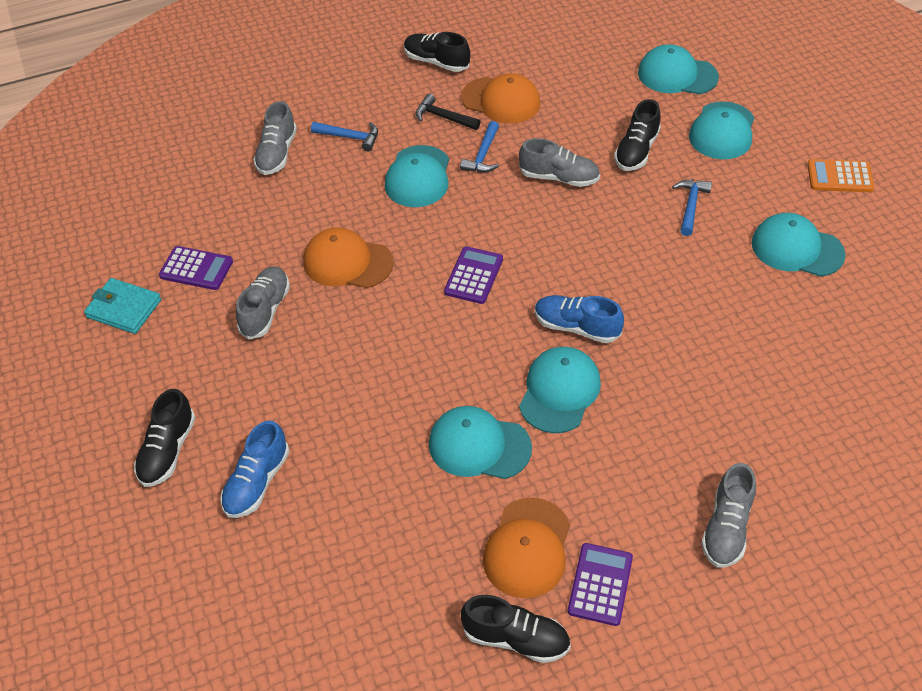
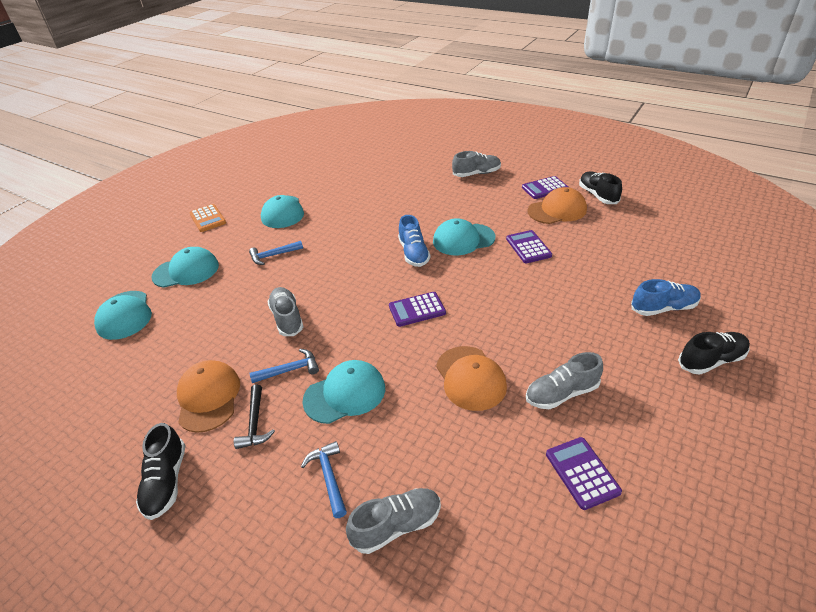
camera: 125 degrees left, 10 degrees down
turquoise wallet [84,278,161,334] -> none
turquoise cap [429,406,532,479] -> purple calculator [506,230,552,263]
black shoe [614,99,661,171] -> none

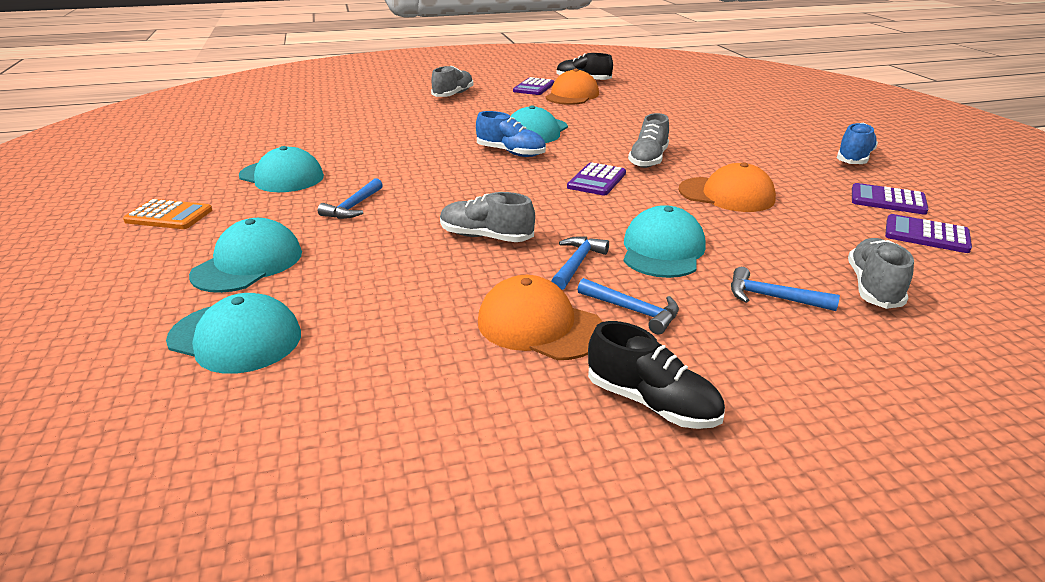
camera: 50 degrees left, 10 degrees down
black hammer [234,385,275,449] -> blue hammer [578,278,679,334]
purple calculator [506,230,552,263] -> purple calculator moved to [885,214,972,253]
grey shoe [526,352,603,409] -> grey shoe moved to [628,113,669,168]
blue shoe [631,279,701,316] -> blue shoe moved to [837,123,878,164]
black shoe [678,332,750,375] -> none

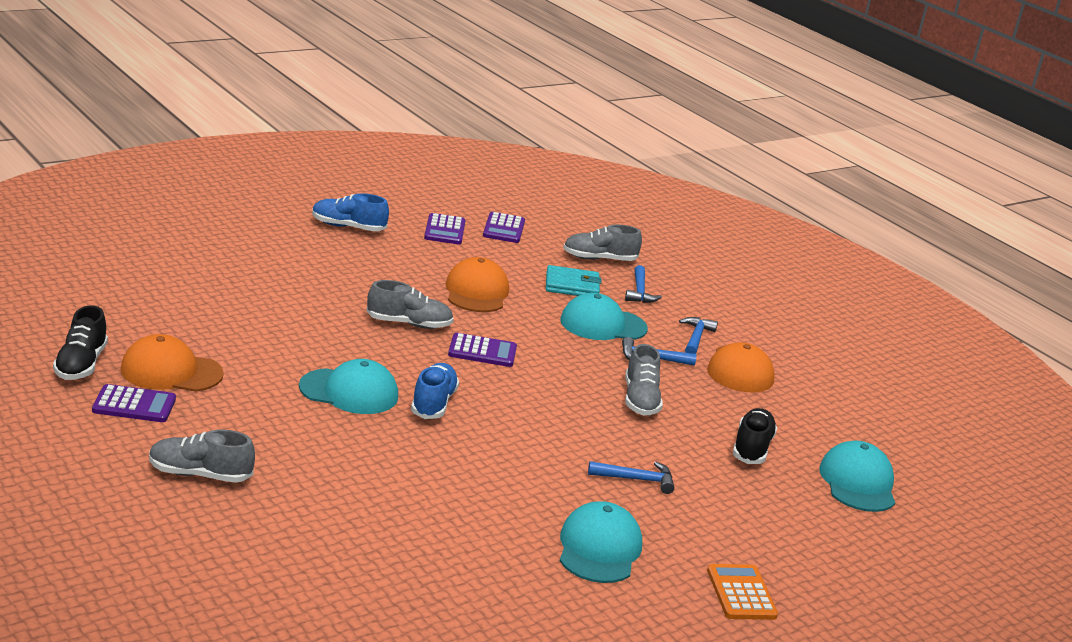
camera: 115 degrees left, 5 degrees down
turquoise cap [189,218,302,293] -> none
black shoe [588,321,725,429] -> black shoe moved to [733,408,777,464]
none -> turquoise wallet [546,265,602,296]

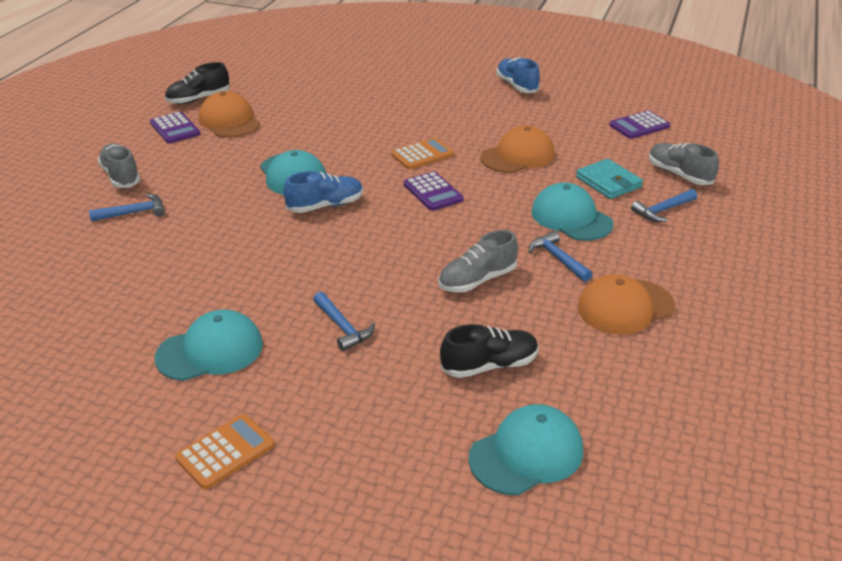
camera: 60 degrees right, 10 degrees up
grey shoe [366,280,454,329] -> orange calculator [391,138,454,170]
purple calculator [424,213,465,244] -> none
blue hammer [679,317,718,354] -> blue hammer moved to [89,194,165,222]

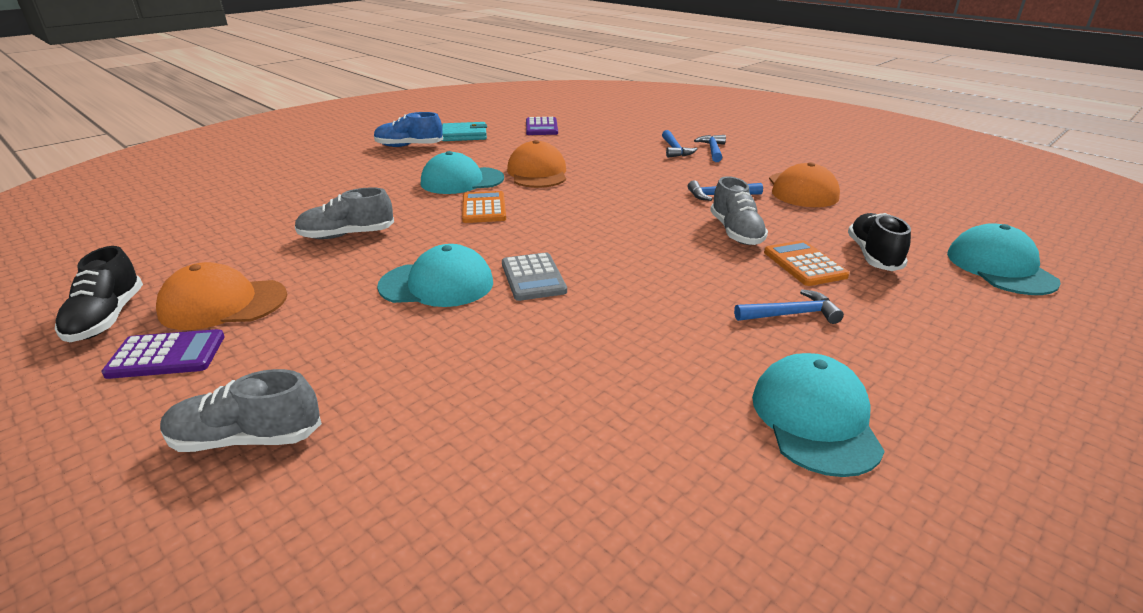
camera: 65 degrees left, 5 degrees down
blue hammer [89,194,165,222] -> blue hammer moved to [694,135,726,162]
orange calculator [175,414,275,489] -> orange calculator moved to [764,240,849,286]
blue shoe [283,171,363,213] -> grey calculator [502,253,567,301]
purple calculator [403,171,464,211] -> none
turquoise cap [531,182,614,241] -> turquoise cap moved to [421,151,504,194]
turquoise wallet [576,159,643,199] -> turquoise wallet moved to [442,122,487,141]
grey shoe [649,143,719,185] -> grey shoe moved to [295,187,394,239]

